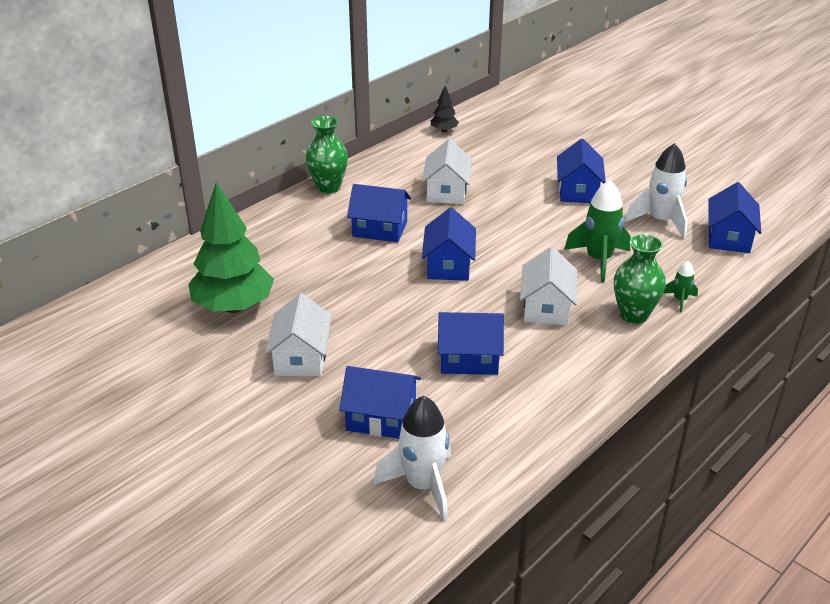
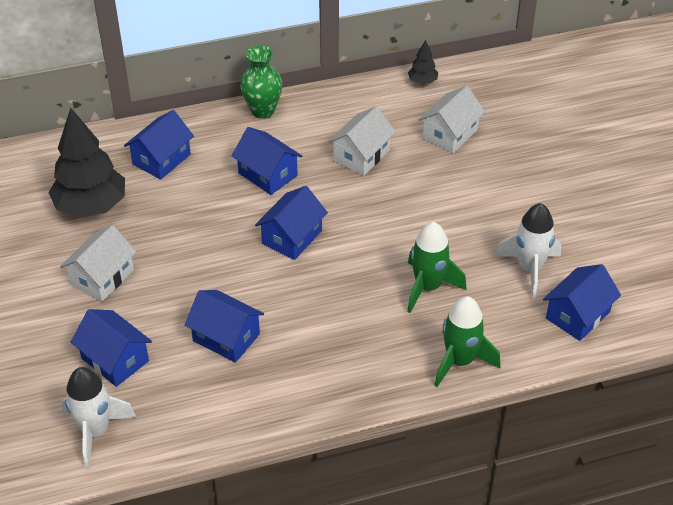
camera: 30 degrees right, 10 degrees up
green tree [189,182,274,313] -> black tree [48,108,125,218]
white house [520,247,577,325] -> white house moved to [418,86,485,154]
blue house [557,139,606,203] -> blue house moved to [124,110,194,180]
green vase [614,234,666,324] -> none
green rocket [663,261,698,312] -> green rocket [434,296,501,387], size x2.02

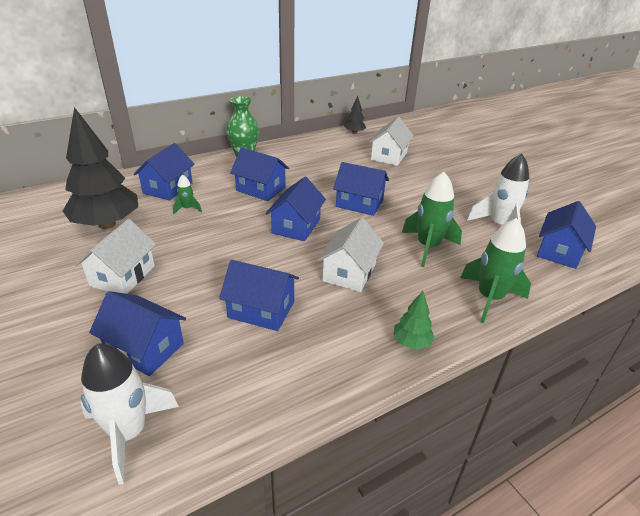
camera: 15 degrees left, 10 degrees down
white house [328,106,396,176] -> white house moved to [317,217,384,292]
none -> green rocket [173,174,202,214]
none -> blue house [333,162,389,216]
none -> green tree [393,291,435,350]

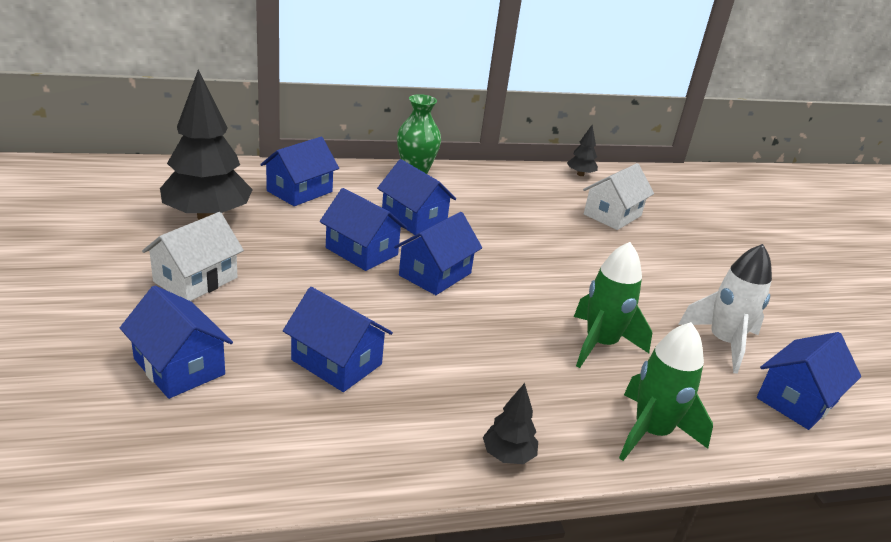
camera: 15 degrees right, 5 degrees down
white rocket [81,344,179,485] -> none
green rocket [173,174,202,214] -> none
white house [317,217,384,292] -> none
blue house [333,162,389,216] -> blue house moved to [320,188,407,271]
green tree [393,291,435,350] -> black tree [483,383,538,464]

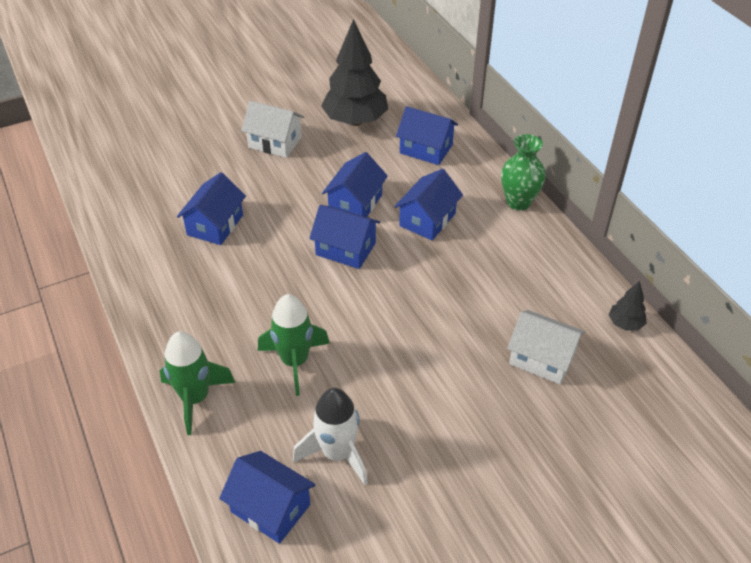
camera: 80 degrees right, 15 degrees up
blue house [120,285,233,399] -> none
black tree [483,383,538,464] -> none

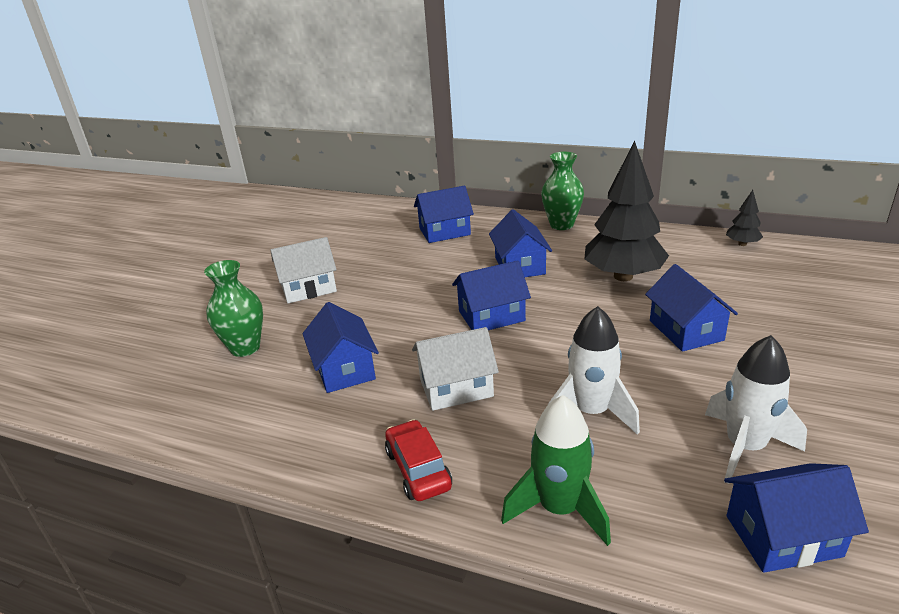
camera: 40 degrees left, 15 degrees down
green rocket [258,294,330,396] -> white rocket [548,306,640,435]
black tree [321,19,388,126] -> black tree moved to [585,141,669,281]
blue house [322,152,388,217] -> blue house moved to [645,264,738,352]
white house [507,310,585,384] -> white house moved to [412,327,499,411]
none -> green vase [204,260,263,357]
none -> red car [385,419,452,501]

